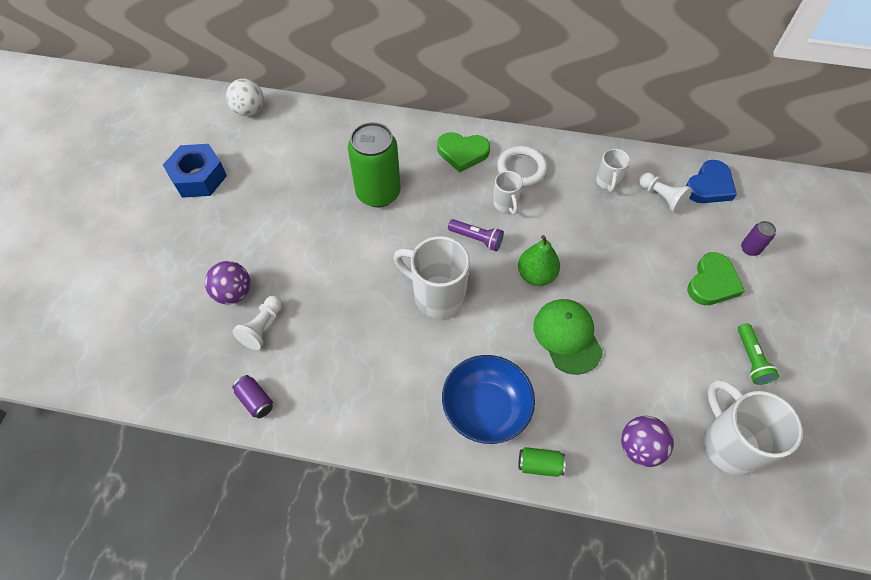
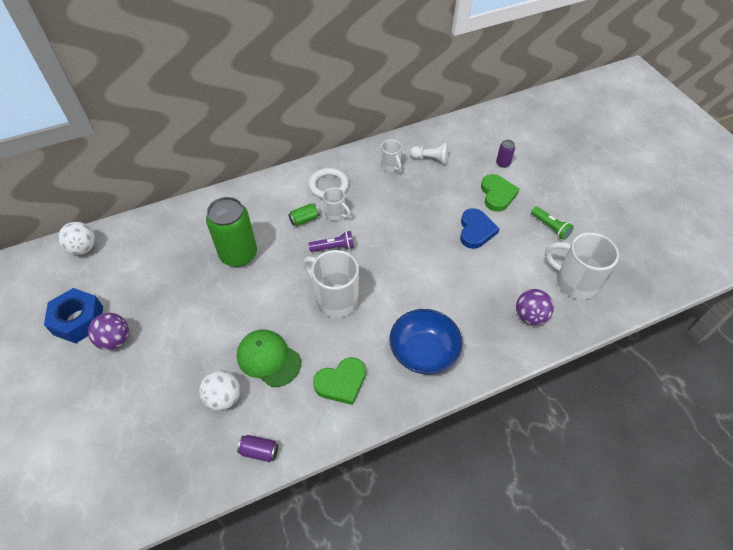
camera: 35 degrees left, 5 degrees down
purple ball [205,261,251,304] -> purple ball moved to [88,313,129,350]
white pawn [232,296,283,350] -> white ball [199,370,240,411]
white mug [394,236,470,318] -> white mug turned 45 degrees clockwise [303,250,359,318]
green heart [437,132,490,173] -> green heart moved to [313,357,366,405]
green pear [518,235,560,286] -> none
green can [519,447,566,477] -> green can moved to [288,203,320,226]
green cap [533,299,603,375] -> green cap moved to [237,329,301,387]
blue heart [686,160,737,203] -> blue heart moved to [460,208,500,249]

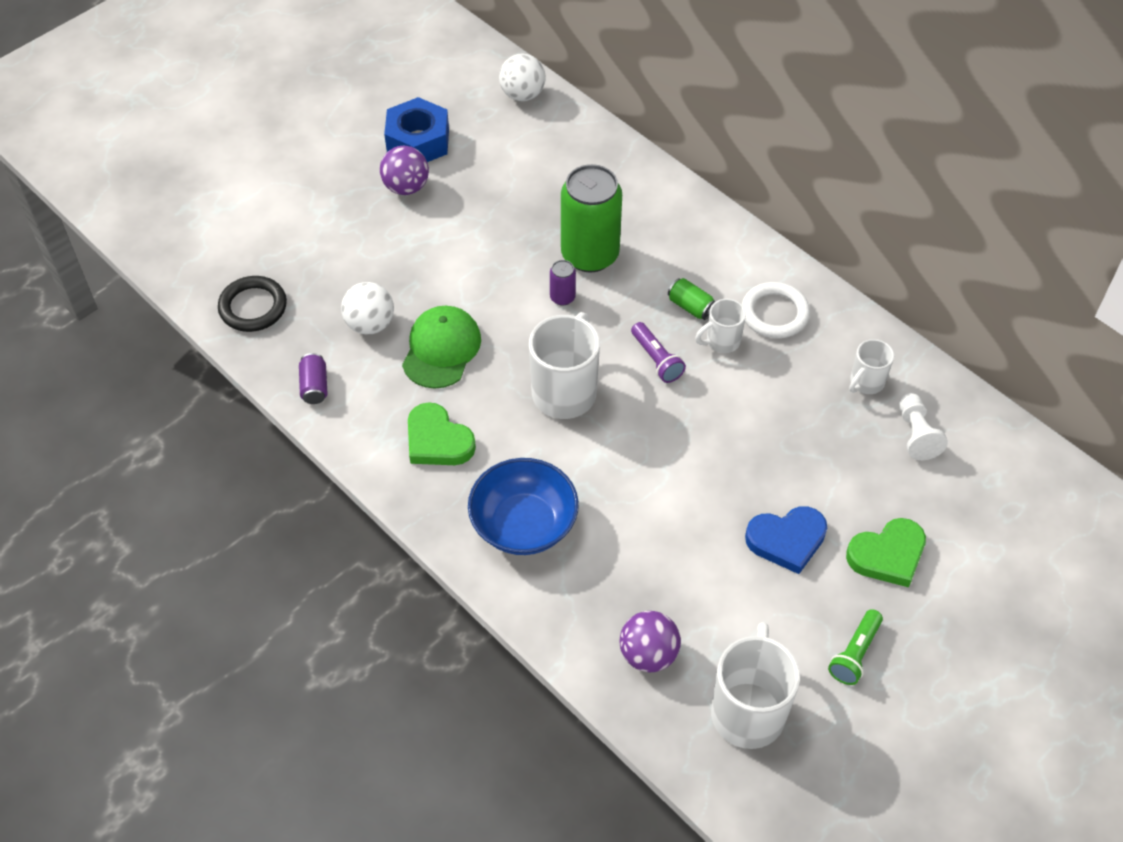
camera: 70 degrees right, 0 degrees up
white mug [323,187,351,221] -> white mug turned 45 degrees clockwise [695,299,746,353]
purple can [496,140,515,168] -> purple can moved to [550,260,576,306]
none -> black ring [218,276,287,332]

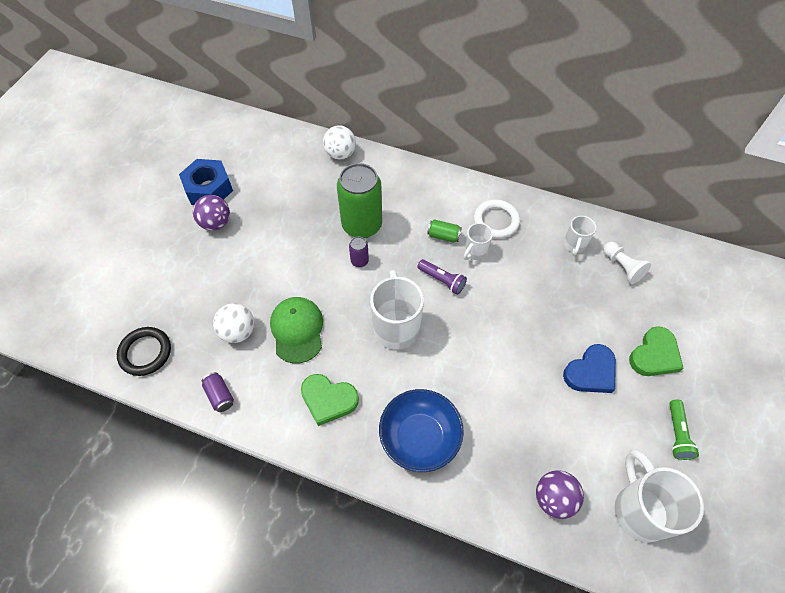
camera: 25 degrees left, 5 degrees up
white ball [499,54,546,101] -> white ball moved to [323,125,356,160]

